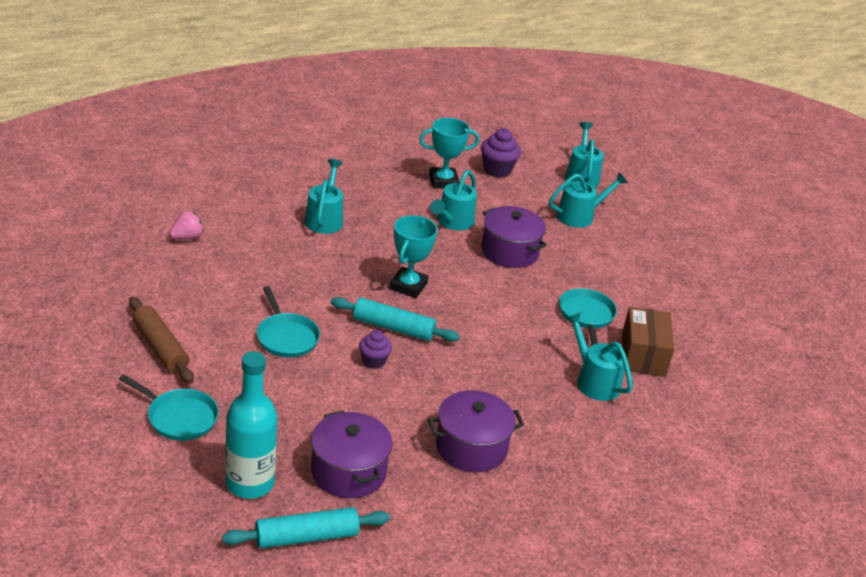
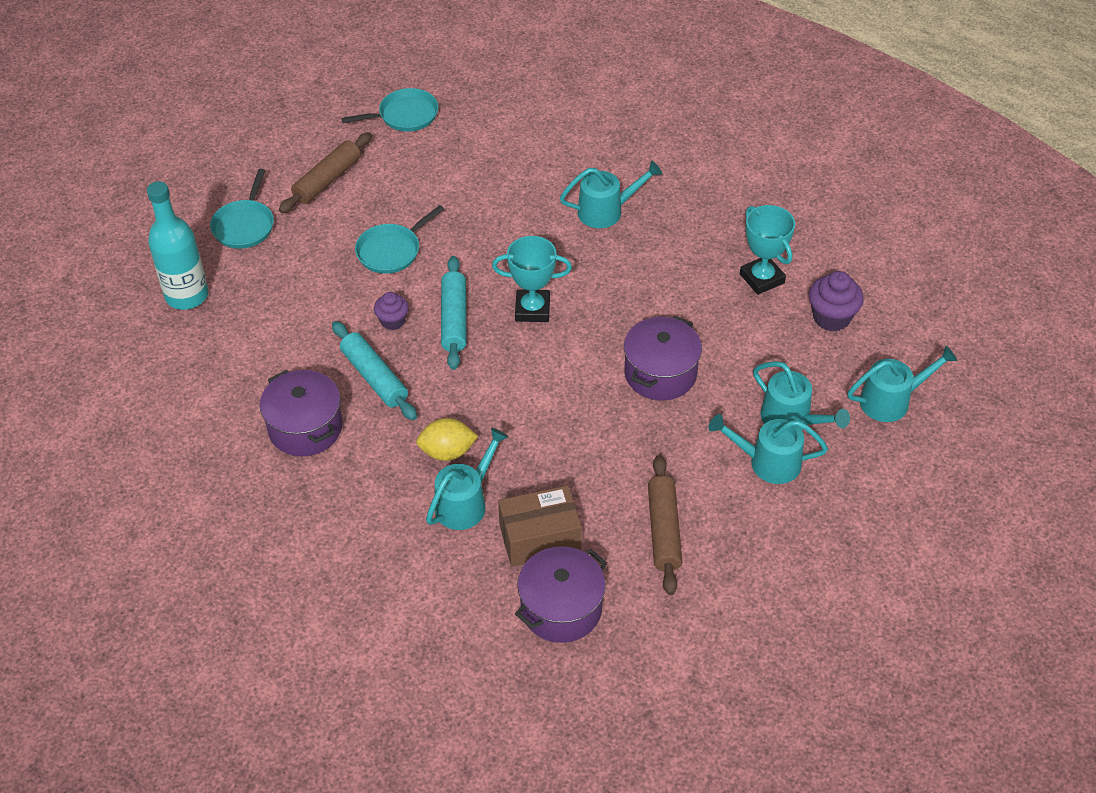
camera: 75 degrees right, 15 degrees up
pink strawberry [169,211,204,240] -> none
turquoise rolling pin [222,507,390,549] -> turquoise rolling pin moved to [332,321,417,420]
purple pot [311,410,393,498] -> purple pot moved to [515,546,607,643]
turquoise watering can [430,170,477,230] -> turquoise watering can moved to [708,414,828,484]
turquoise pan [559,288,617,346] -> turquoise pan moved to [341,88,438,132]
none -> yellow lemon [416,418,478,461]
none -> brown rolling pin [648,455,682,595]

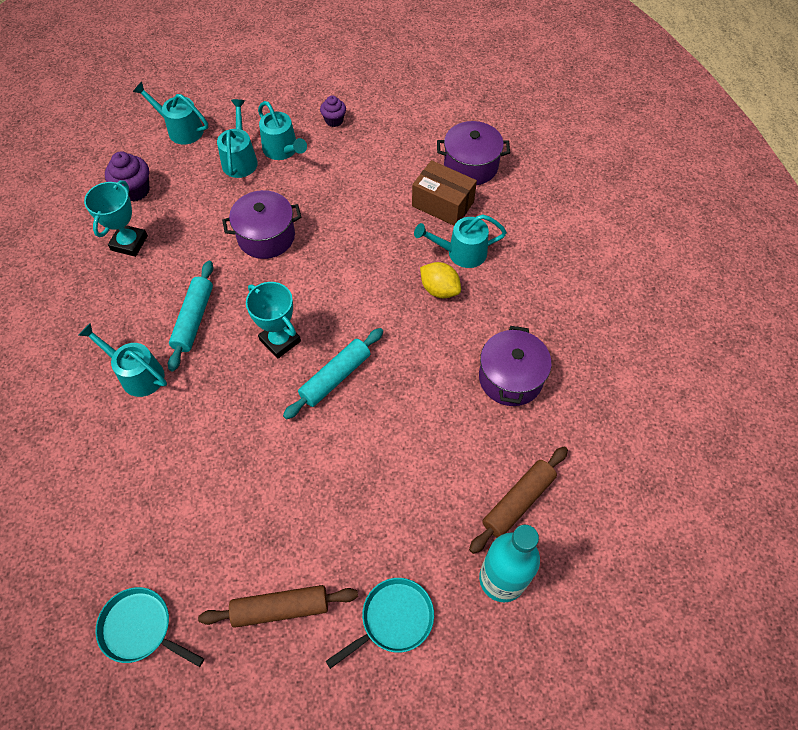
camera: 135 degrees left, 10 degrees up
turquoise rolling pin [332,321,417,420] -> turquoise rolling pin moved to [168,261,213,372]
turquoise pan [355,205,444,274] -> none
purple cupcake [374,292,409,330] -> purple cupcake moved to [320,95,346,127]
brown rolling pin [648,455,682,595] -> brown rolling pin moved to [469,447,568,554]

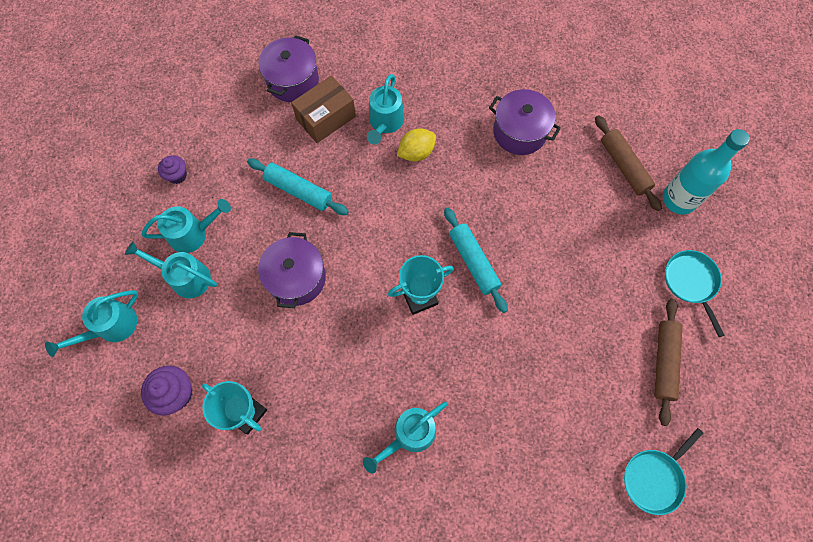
camera: 70 degrees left, 10 degrees up
turquoise rolling pin [168,261,213,372] -> turquoise rolling pin moved to [247,159,349,215]

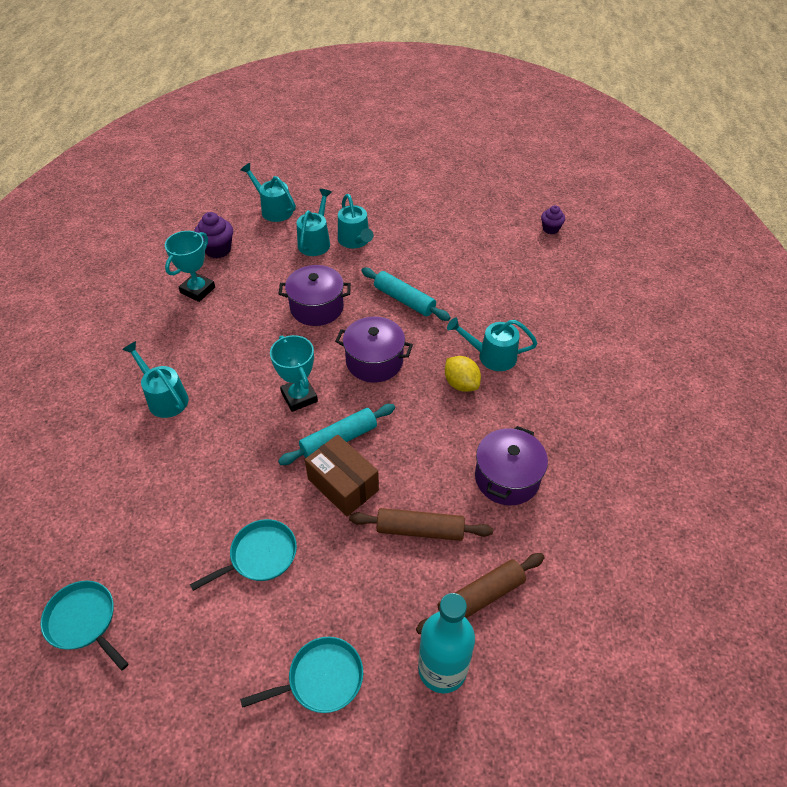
camera: 85 degrees right, 20 degrees down
purple cupcake [158,155,187,184] -> purple cupcake moved to [541,205,565,234]
turquoise rolling pin [247,159,349,215] -> turquoise rolling pin turned 75 degrees counterclockwise [361,268,451,321]
purple pot [259,35,319,102] -> purple pot moved to [335,317,413,382]
brown box [291,76,356,143] -> brown box moved to [305,435,379,516]
brown rolling pin [654,299,682,426] -> brown rolling pin moved to [349,508,493,541]
none -> turquoise pan [190,519,297,591]

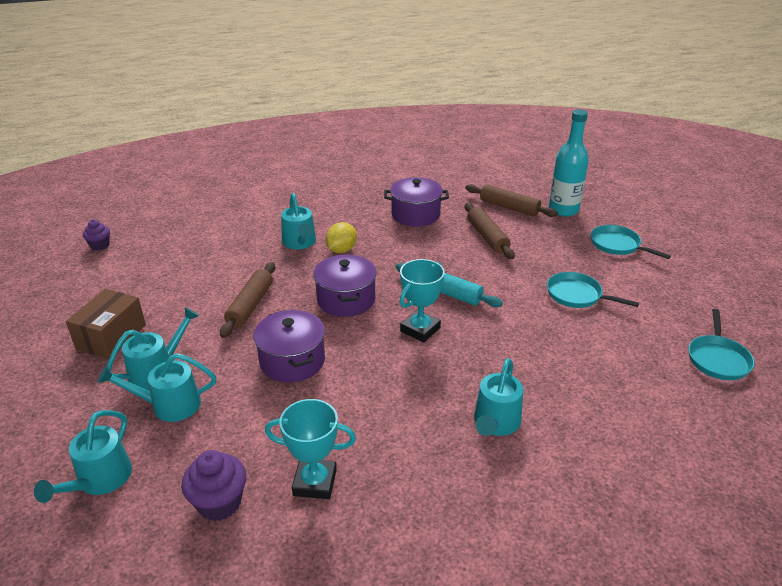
camera: 115 degrees left, 15 degrees down
brown box [305,435,379,516] -> brown box moved to [66,289,146,359]
turquoise rolling pin [361,268,451,321] -> brown rolling pin [220,262,275,338]

